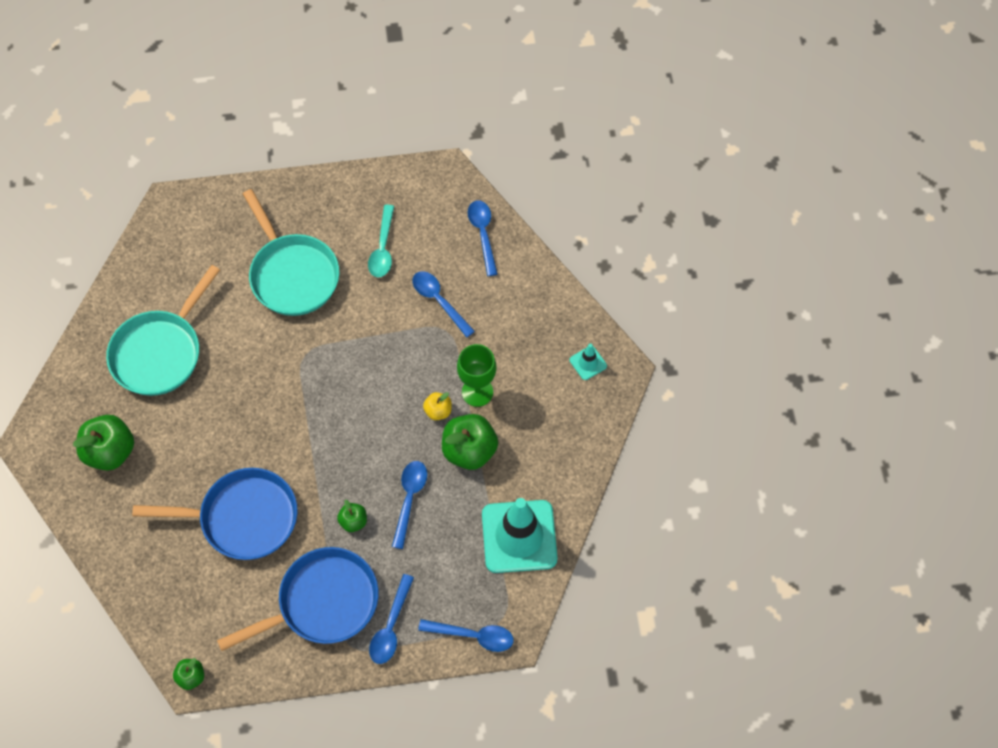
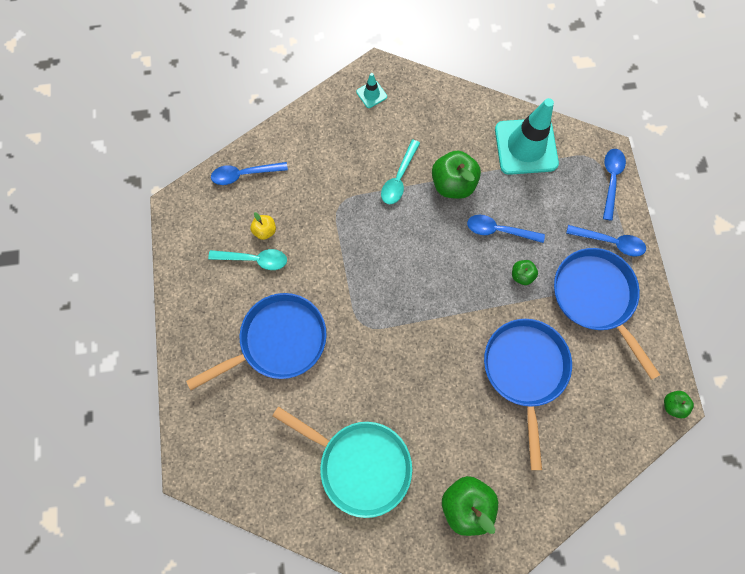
camera: 90 degrees left, 10 degrees up
turquoise pan [243,189,339,316] -> blue pan [186,293,327,390]
blue spoon [412,271,475,338] -> none
yellow apple [423,392,452,420] -> yellow apple moved to [251,212,276,240]
green goblet [457,344,497,407] -> turquoise spoon [381,139,420,204]

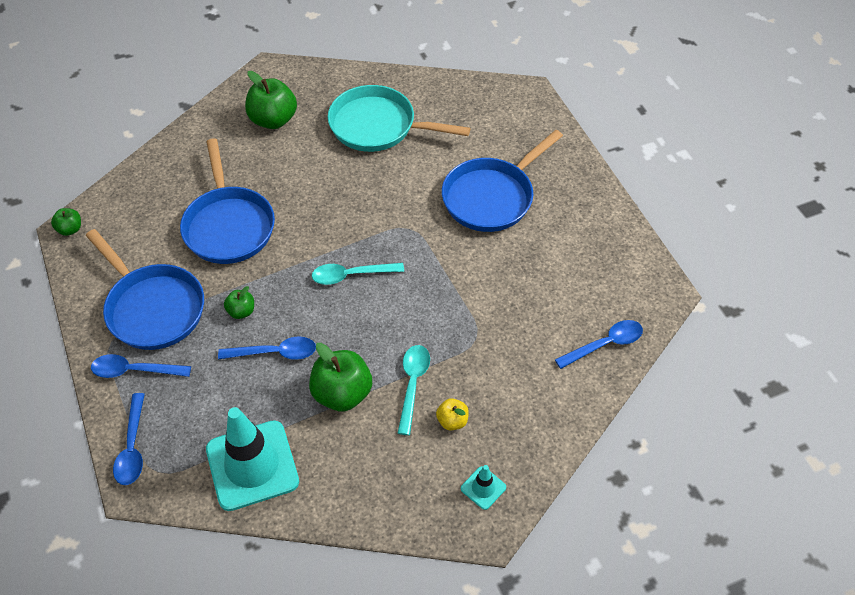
camera: 165 degrees right, 20 degrees down
turquoise spoon [208,249,287,270] -> turquoise spoon moved to [312,263,404,285]
yellow apple [251,212,276,240] -> yellow apple moved to [436,398,469,430]

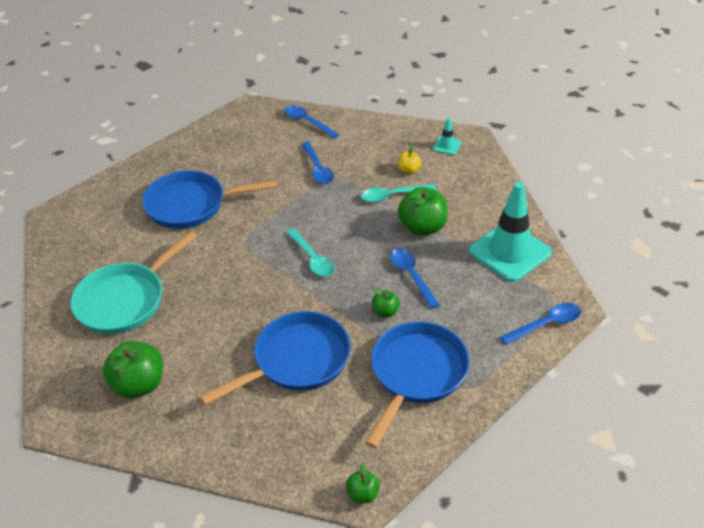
camera: 110 degrees left, 10 degrees down
blue spoon [91,354,191,378] -> blue spoon moved to [301,142,334,184]
turquoise pan [328,85,470,152] -> turquoise pan turned 45 degrees clockwise [71,231,197,334]
blue pan [442,130,563,232] -> blue pan turned 150 degrees clockwise [142,170,277,229]

